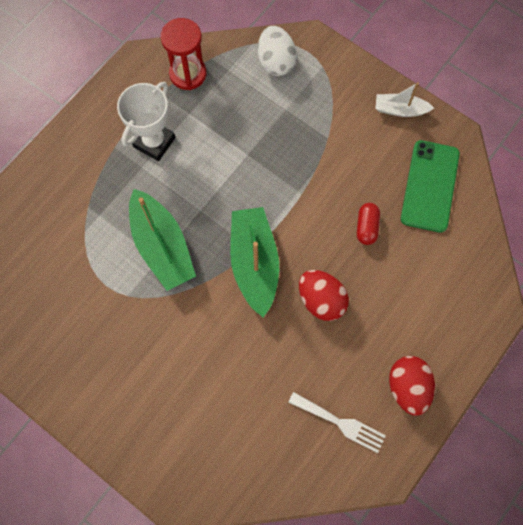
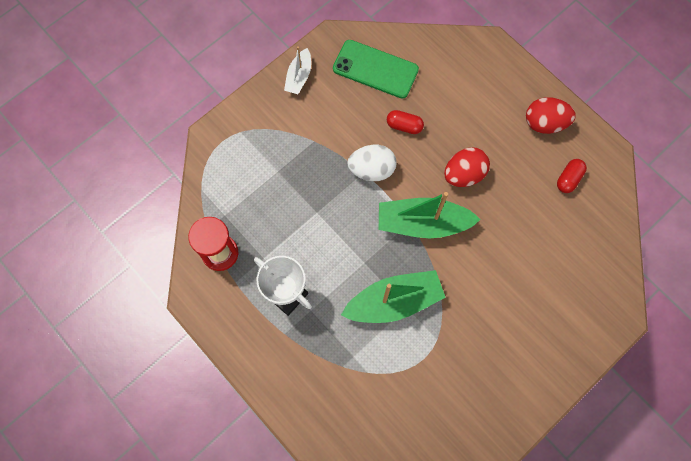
camera: 80 degrees left, 0 degrees up
white egg [258,26,297,76] -> white egg moved to [347,145,396,181]
white fork [288,392,386,453] -> red capsule [557,159,587,193]

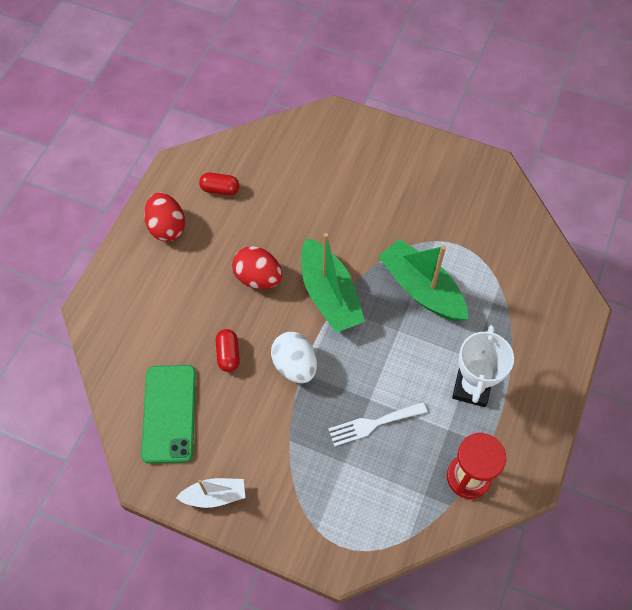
camera: 115 degrees left, 10 degrees down
none -> white fork [328,402,427,446]

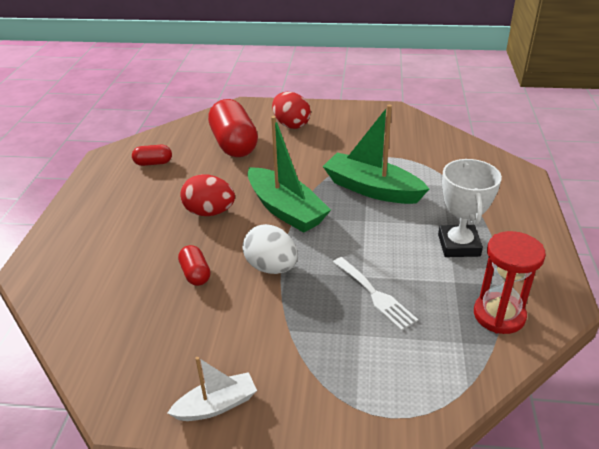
camera: 15 degrees left, 25 degrees down
green phone [141,365,196,464] -> none
red egg [144,193,185,242] -> red egg moved to [272,92,311,129]
white fork [328,402,427,446] -> white fork turned 90 degrees counterclockwise [333,257,418,331]
none -> red capsule [208,99,258,157]

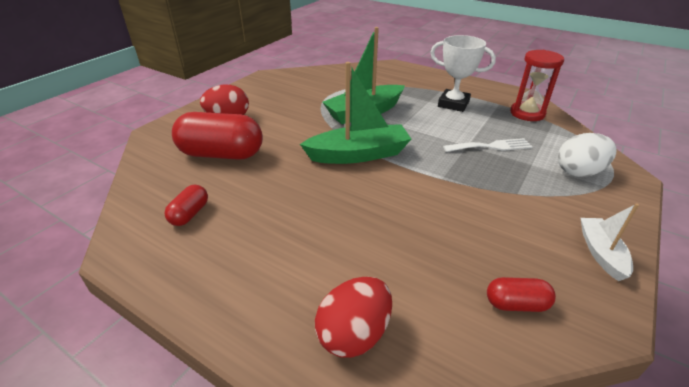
camera: 65 degrees left, 0 degrees up
red capsule [178,245,210,286] -> red capsule moved to [487,277,556,312]
red egg [181,174,235,216] -> red egg moved to [315,277,392,358]
white egg [242,224,298,274] -> white egg moved to [558,133,617,177]

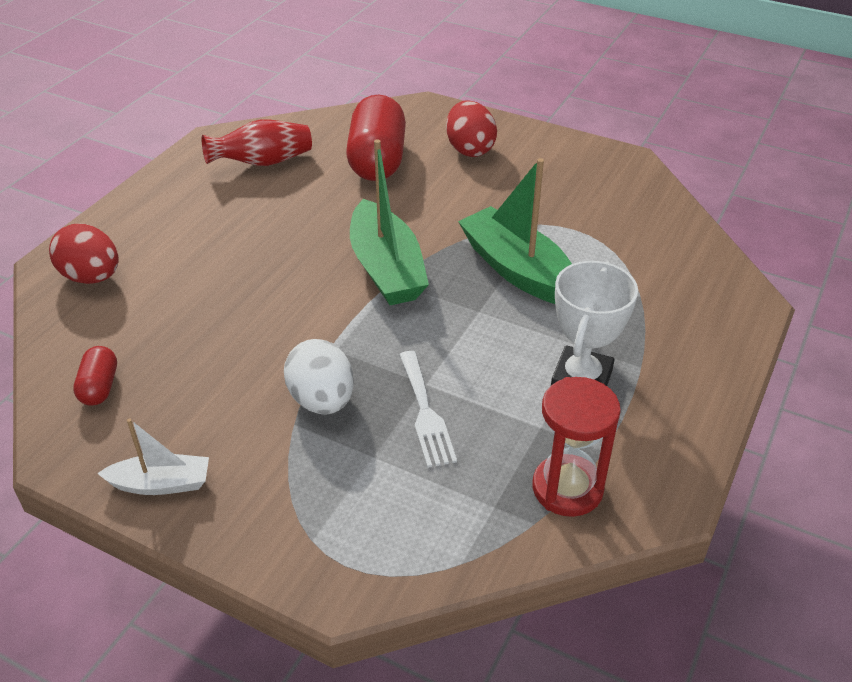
camera: 85 degrees right, 5 degrees up
red capsule [164,185,208,226] -> red vase [202,120,312,166]
white egg [558,133,617,177] -> white egg moved to [284,339,354,415]

